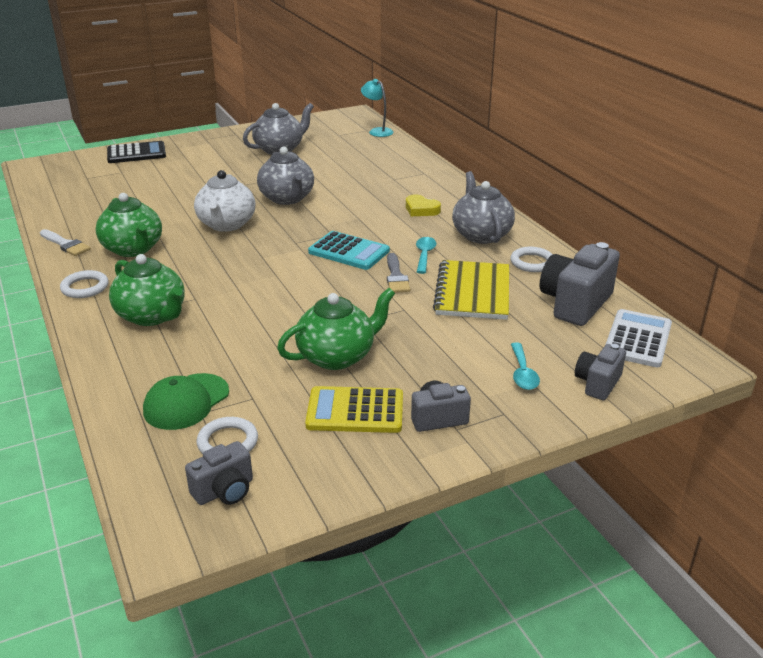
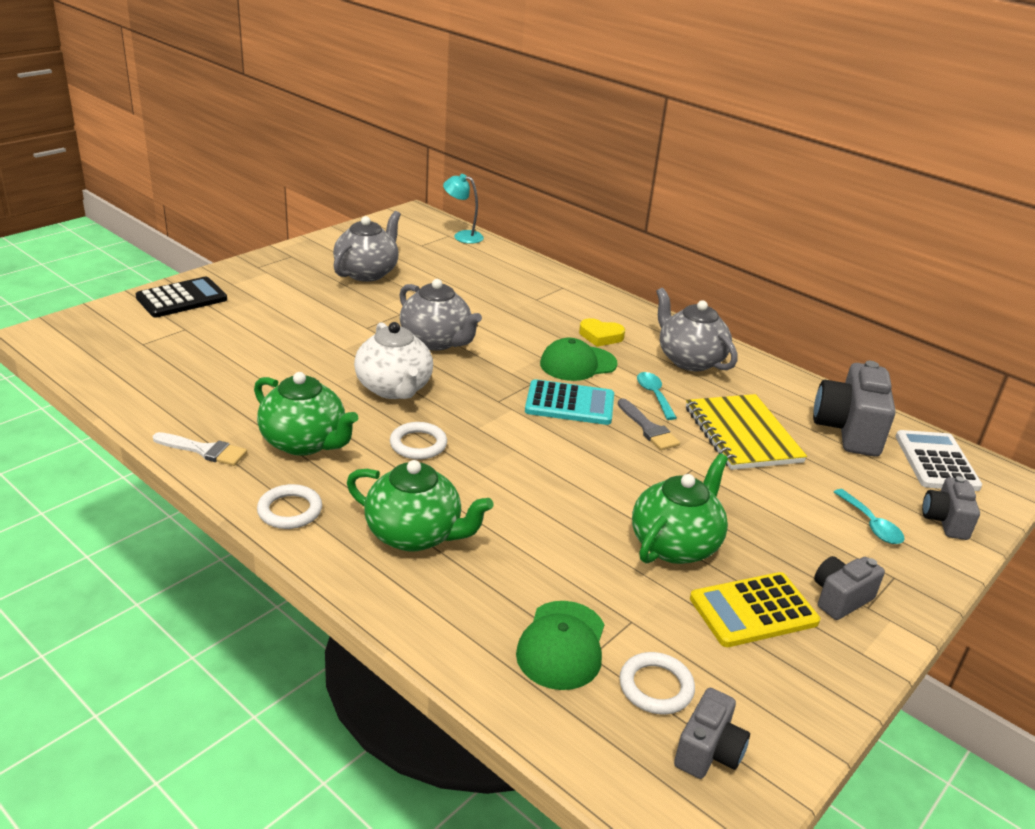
camera: 25 degrees left, 0 degrees up
white ring [510,247,552,272] -> white ring moved to [390,422,447,460]
none -> green cap [540,338,617,381]

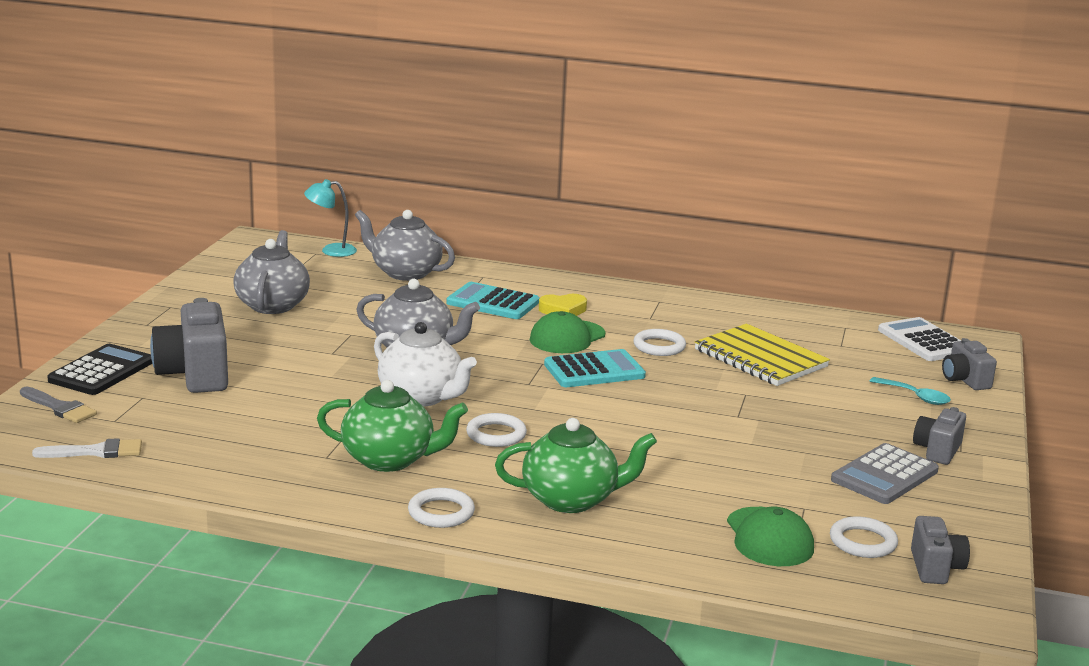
camera: 25 degrees left, 10 degrees down
white brush [153,432,247,466] -> white brush moved to [32,438,142,458]
grey brush [618,399,680,450] -> grey brush moved to [20,387,97,423]
green teapot [632,453,728,564] -> none
turquoise spoon [637,372,677,420] -> white ring [633,329,686,356]
grey teapot [656,288,738,371] -> grey teapot moved to [355,210,455,281]
yellow calculator [690,572,820,647] -> grey calculator [831,443,939,504]
grey camera [813,361,896,457] -> grey camera moved to [150,298,228,393]
none -> turquoise calculator [446,282,540,319]

